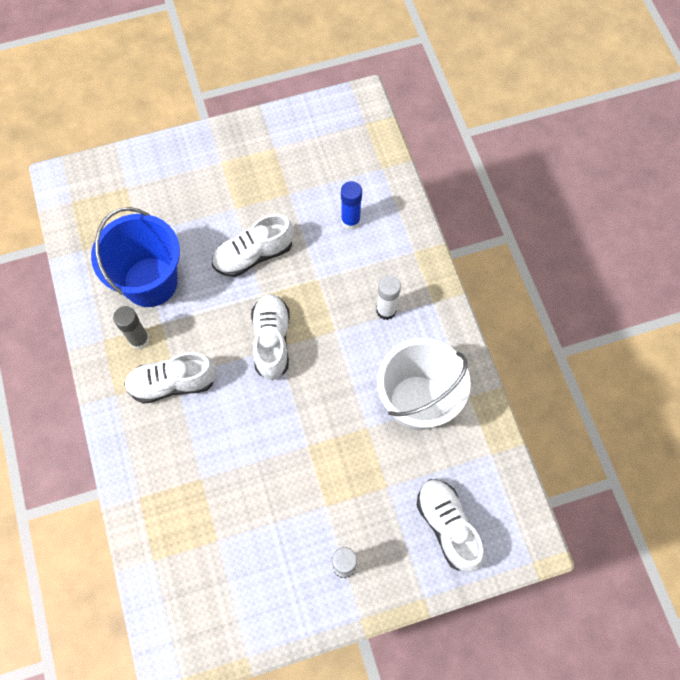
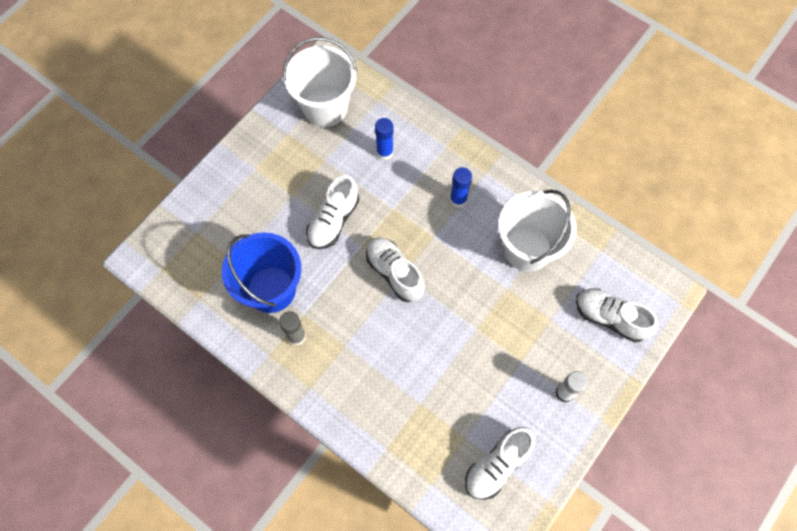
camera: 35 degrees left, 0 degrees up
white shoe [124,352,217,404] -> white shoe moved to [465,427,535,500]
white glue stick [376,275,401,320] -> blue glue stick [450,167,472,208]
none -> white bucket [283,37,357,127]

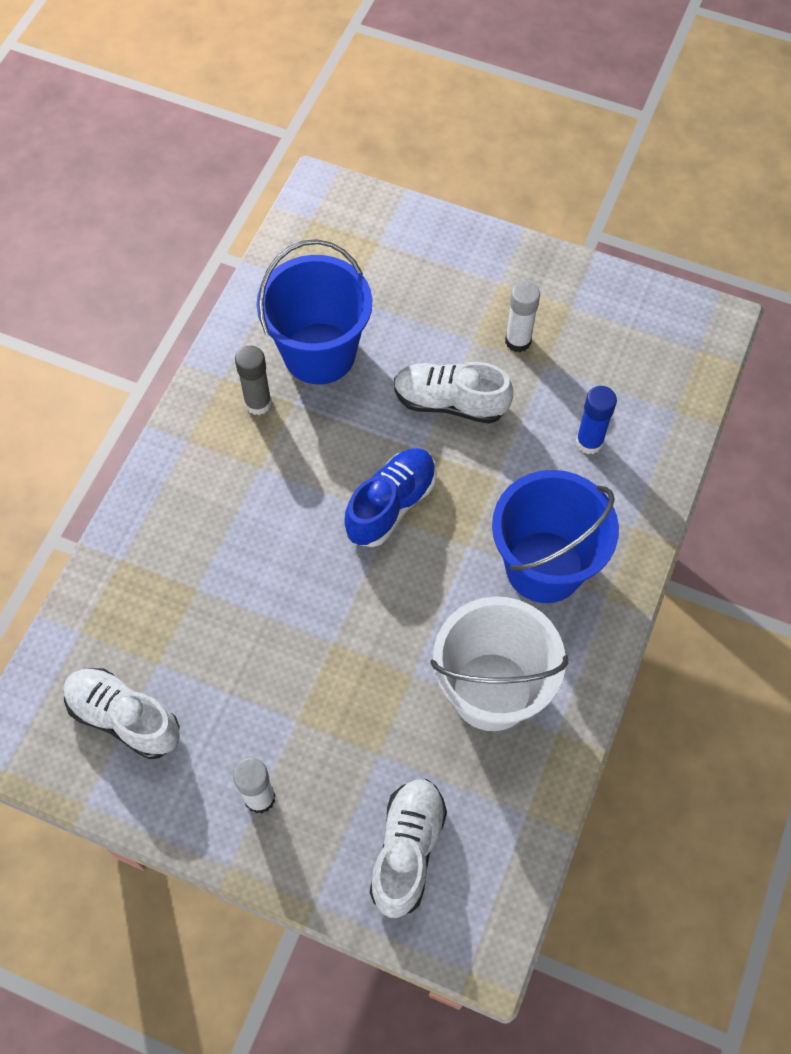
camera: 75 degrees right, 5 degrees down
white bucket [283,37,357,127] -> none
white shoe [366,238,425,302] -> blue shoe [344,448,437,547]
blue glue stick [450,167,472,208] -> blue bucket [492,470,619,603]
none -> white glue stick [505,281,540,352]

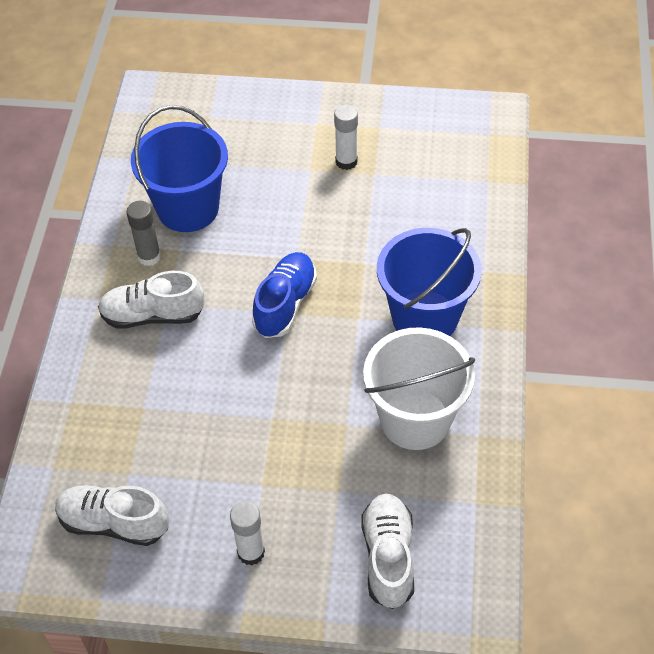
camera: 15 degrees left, 10 degrees down
white shoe [394,362,513,424] -> white shoe moved to [98,271,205,329]
blue glue stick [576,386,617,454] -> none

